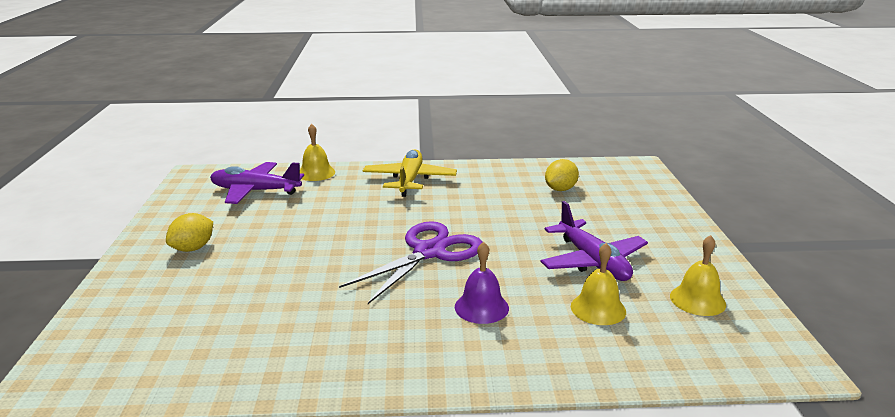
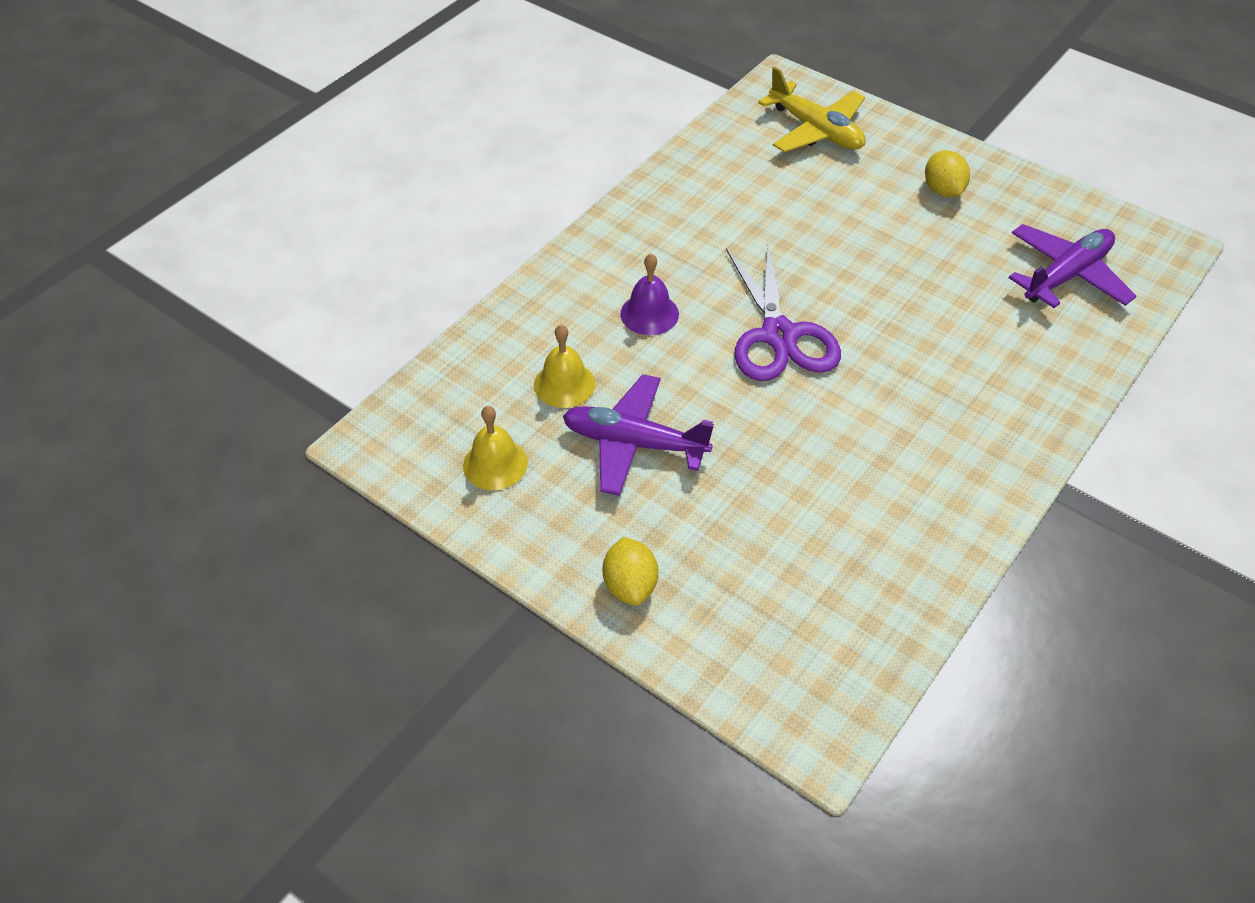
camera: 130 degrees right, 25 degrees up
yellow bell [299,124,335,181] -> none
yellow plane [363,150,457,197] -> yellow plane moved to [758,66,866,152]
yellow lemon [545,159,579,191] -> yellow lemon moved to [603,537,658,606]

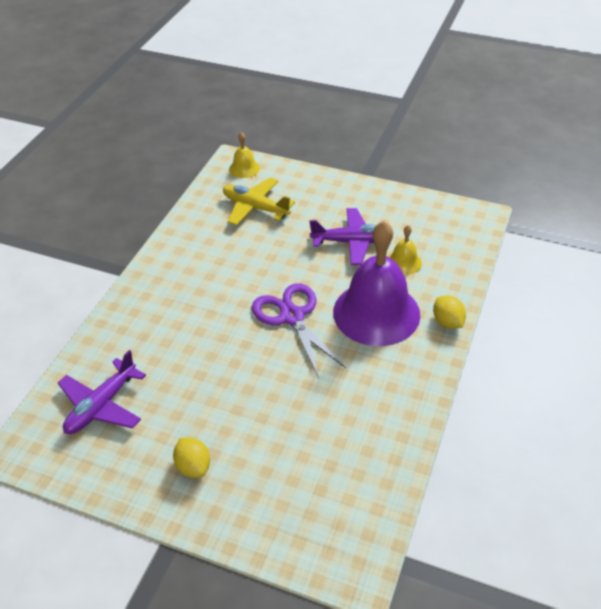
camera: 165 degrees right, 5 degrees down
yellow bell [463,406,528,490] -> yellow bell moved to [229,132,260,178]
yellow lemon [603,537,658,606] -> yellow lemon moved to [433,296,466,329]
purple bell [620,254,679,335] -> purple bell [333,221,420,346], size x2.31
yellow plane [758,66,866,152] -> yellow plane moved to [223,178,295,226]

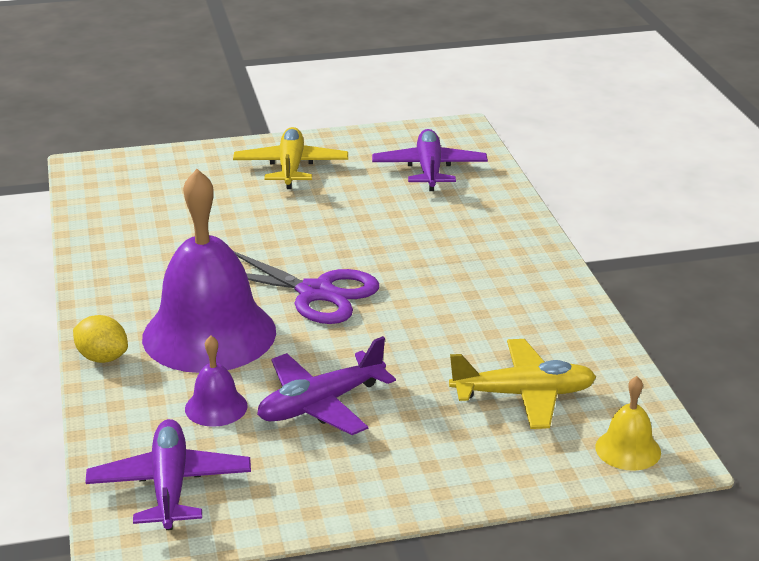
camera: 145 degrees right, 15 degrees down
yellow lemon [173,437,210,478] -> yellow plane [233,127,348,189]
yellow bell [388,225,422,275] -> purple bell [185,336,248,427]
none -> purple plane [85,419,251,530]

